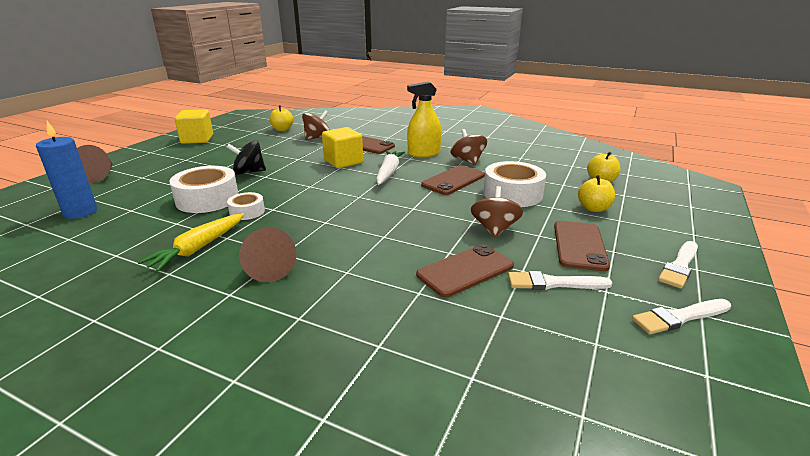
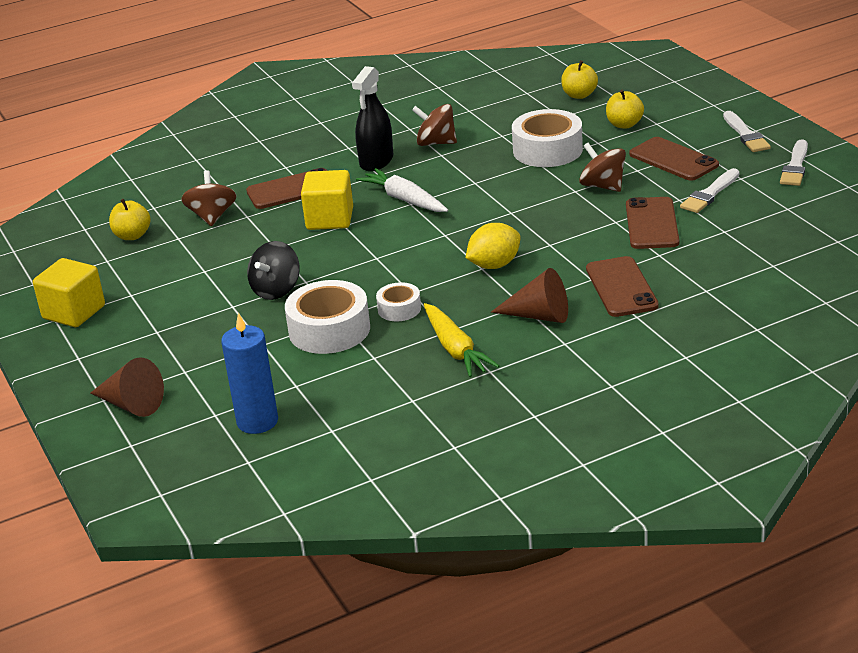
camera: 50 degrees left, 5 degrees up
yellow spray bottle [407,81,442,157] -> black spray bottle [352,66,393,171]
brown phone [421,165,485,195] -> brown phone moved to [586,256,659,317]
none -> yellow lemon [466,223,520,269]

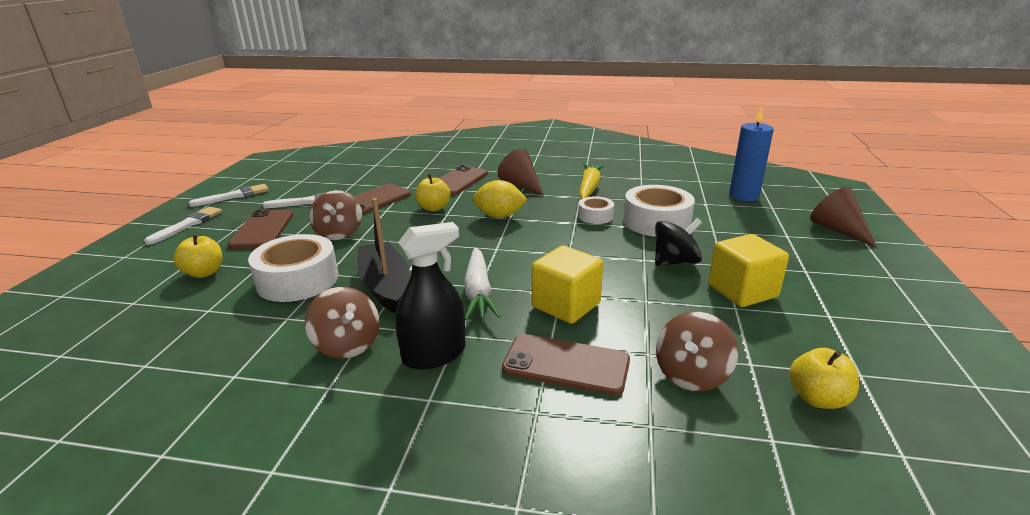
camera: 145 degrees left, 5 degrees down
yellow cube [33,258,105,327] -> yellow cube moved to [708,234,789,307]
yellow apple [561,60,598,99] -> yellow apple moved to [415,174,450,211]
none -> black boat [357,198,410,313]

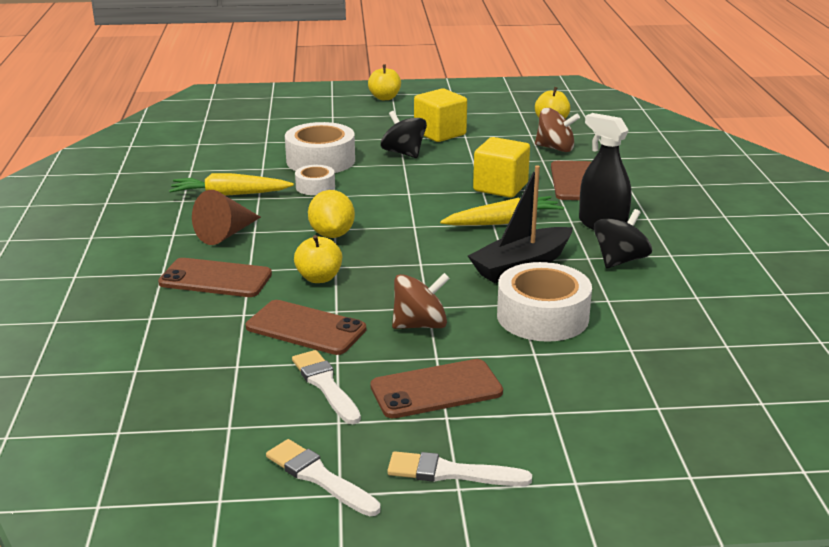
camera: 105 degrees left, 0 degrees up
yellow apple [174,234,223,278] -> yellow apple moved to [368,64,401,100]
brown spinning top [305,287,380,359] -> black spinning top [594,209,652,268]
white carrot [464,247,501,321] -> yellow carrot [440,196,564,225]
blue candle [729,106,774,201] -> none
brown cone [810,187,877,248] -> none

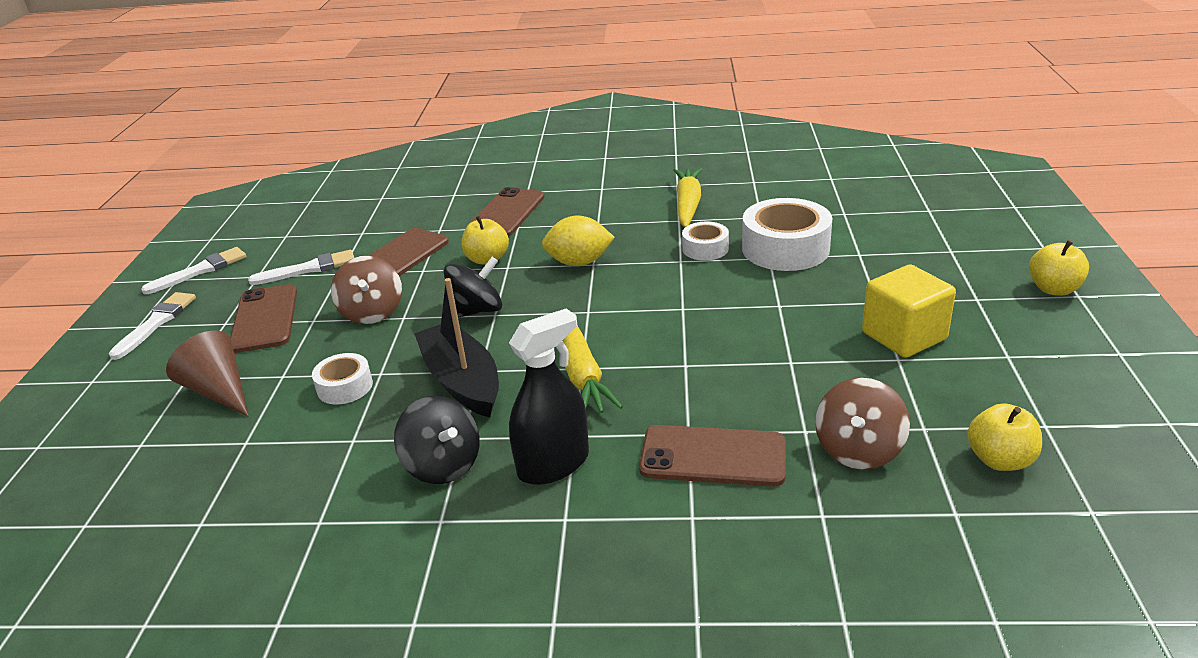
camera: 100 degrees right, 5 degrees up
brown cone [192,190,261,245] -> brown cone moved to [166,330,249,416]
black spinning top [381,111,427,158] -> black spinning top moved to [444,257,502,318]
yellow cube [473,137,530,198] -> none
white tape [497,262,592,342] -> white tape [312,353,373,405], size x0.54

